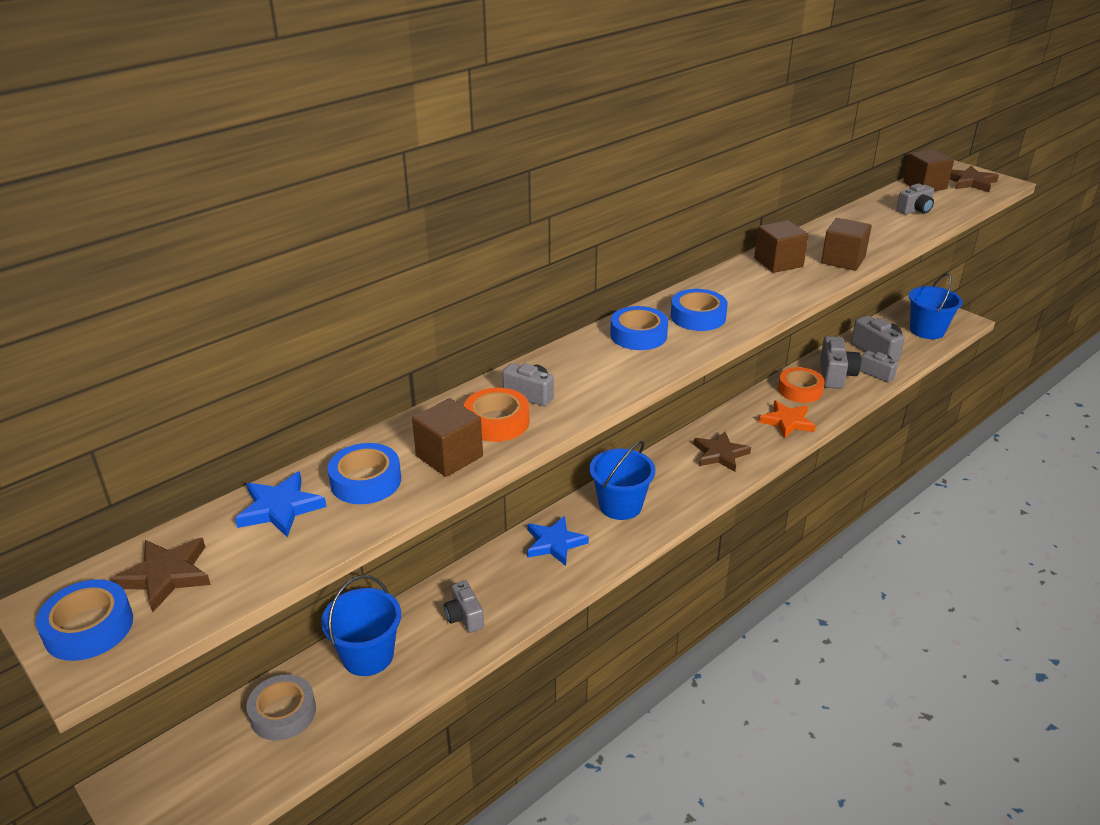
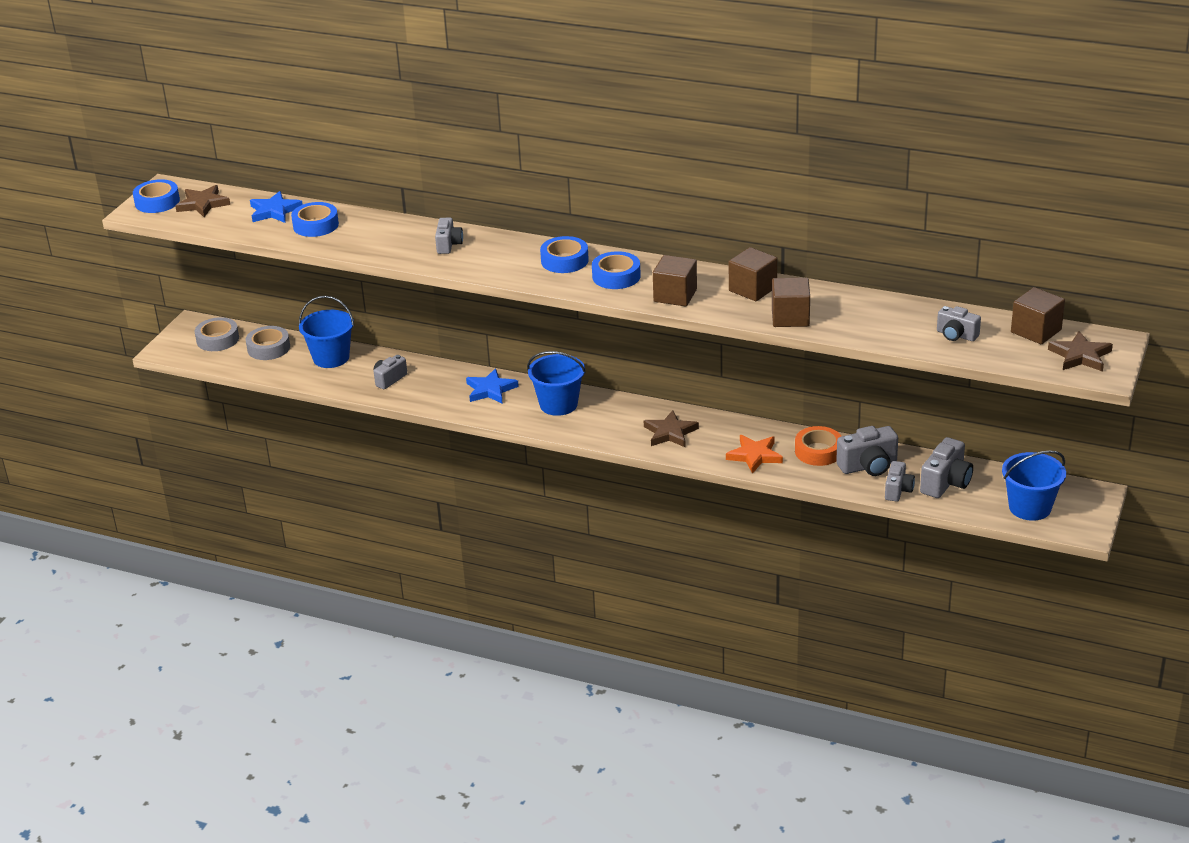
camera: 65 degrees right, 0 degrees up
brown cube [412,398,483,477] -> brown cube moved to [653,255,697,306]
orange tape [464,388,529,442] -> none
none -> grey tape [195,317,239,351]

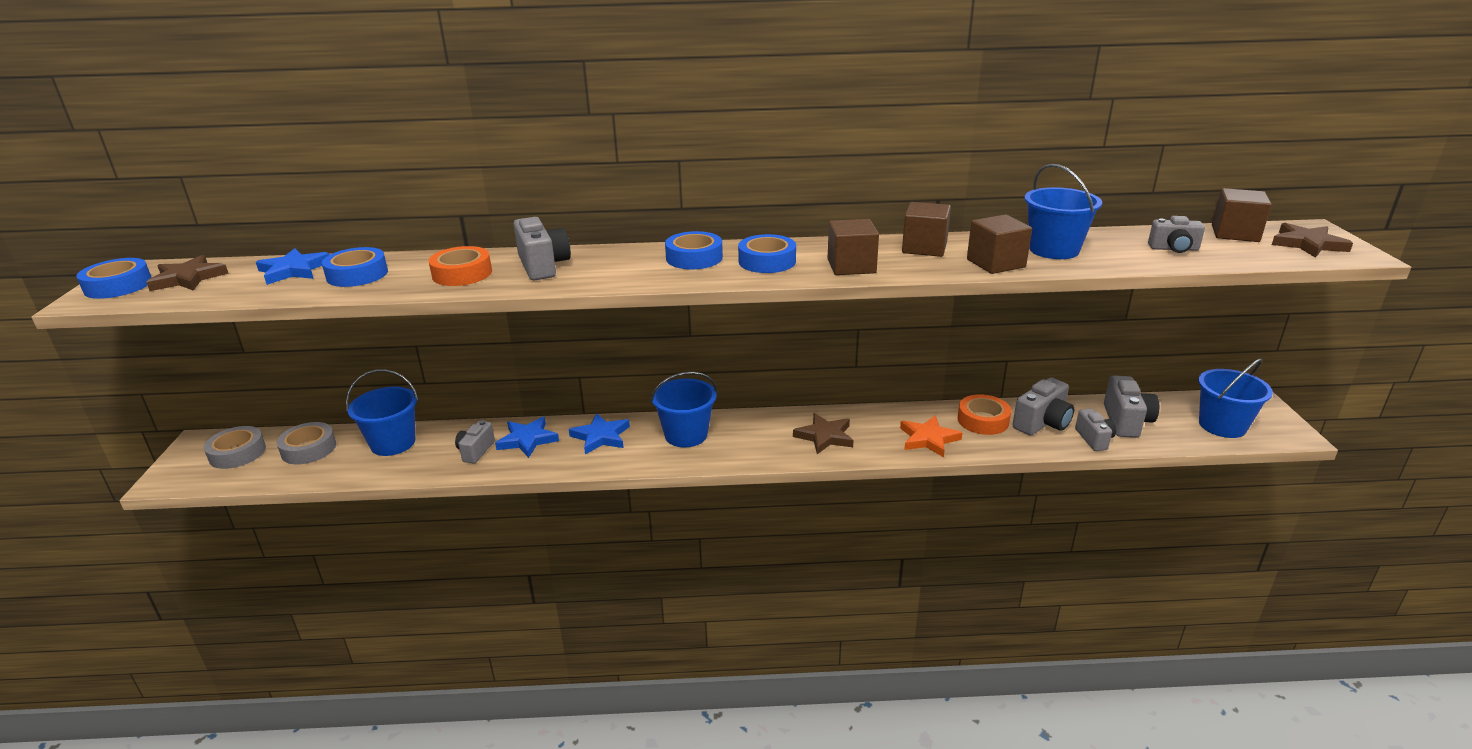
camera: 25 degrees left, 5 degrees down
grey camera [435,218,463,254] -> grey camera [513,217,571,280], size x1.53
none -> orange tape [428,246,492,286]
none -> blue star [495,417,559,458]
none -> blue bucket [1024,164,1102,259]

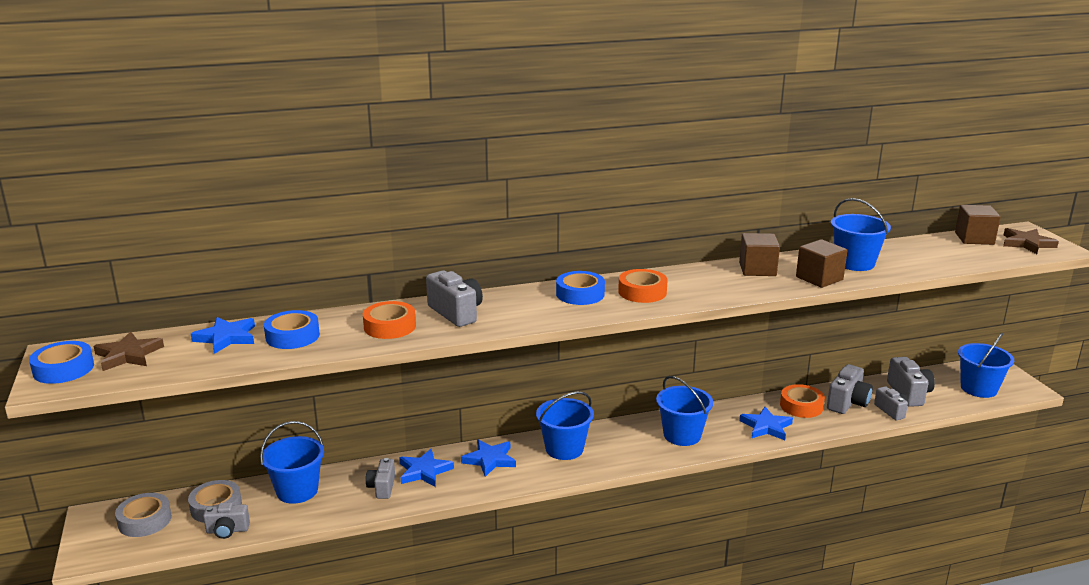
camera: 15 degrees left, 5 degrees down
blue tape [738,234,796,273] -> orange tape [618,269,667,303]
brown star [793,413,853,454] -> blue bucket [656,376,713,446]
brown cube [828,219,879,275] -> none
orange star [900,416,963,457] -> blue star [739,407,793,440]
grey camera [1148,216,1205,253] -> grey camera moved to [203,502,250,539]

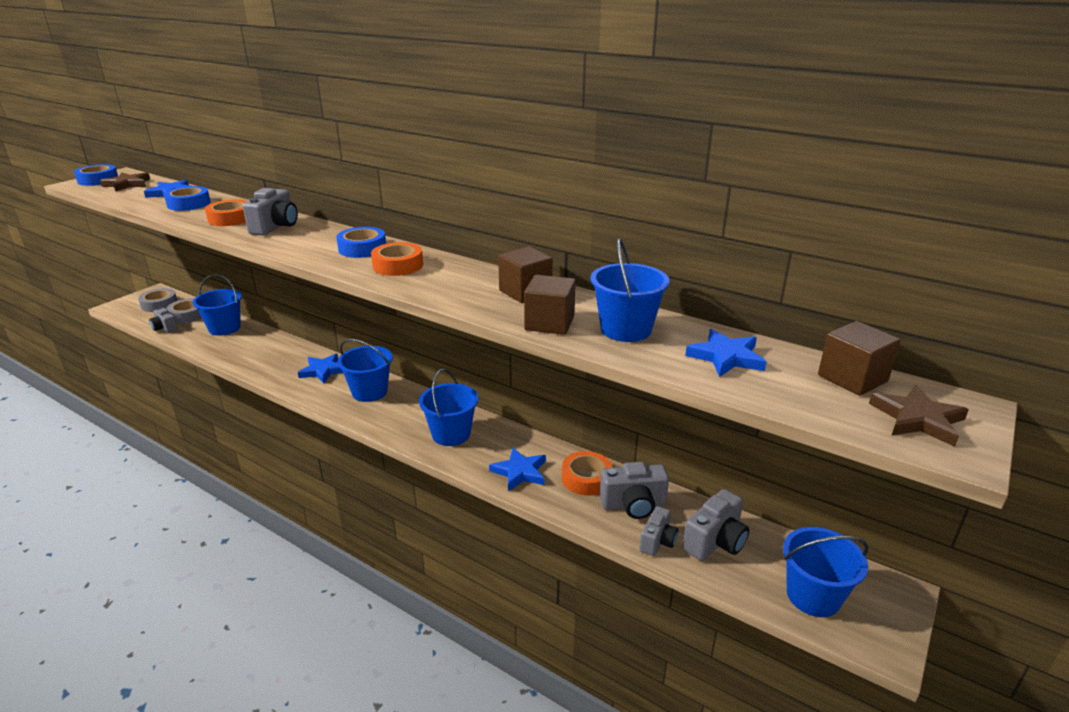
camera: 50 degrees right, 5 degrees up
grey camera [366,458,395,499] -> none
blue star [399,448,454,487] -> blue star moved to [685,329,767,377]

